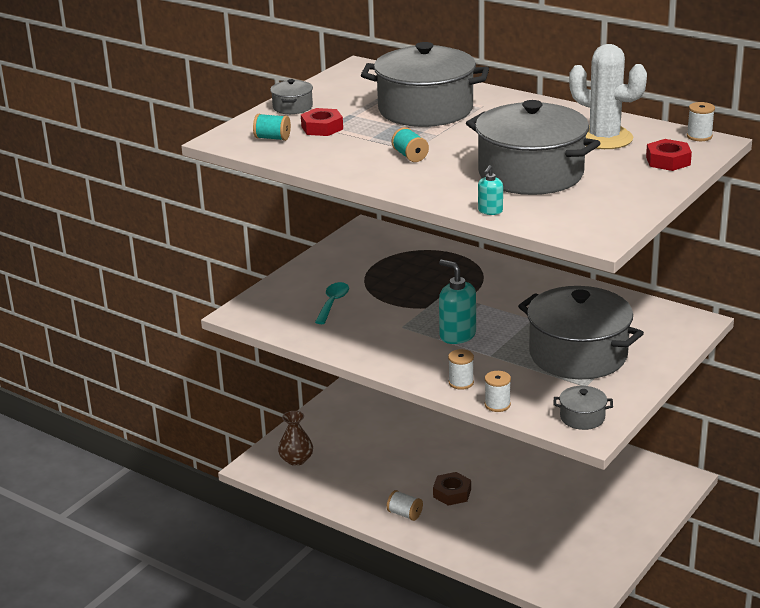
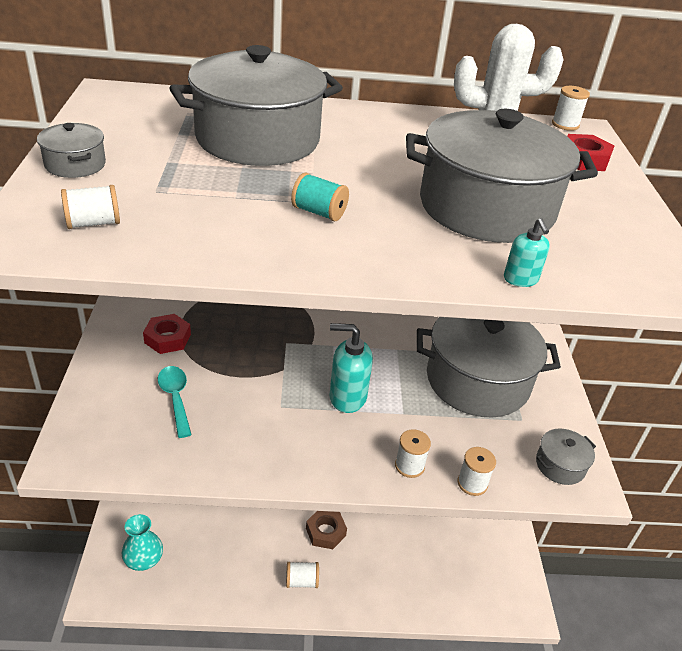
camera: 40 degrees left, 10 degrees up
turquoise spool [253,114,291,141] -> white spool [61,185,120,229]
brown vase [278,411,313,466] -> turquoise vase [122,514,163,571]
red nut [301,108,343,136] -> red nut moved to [143,314,191,354]

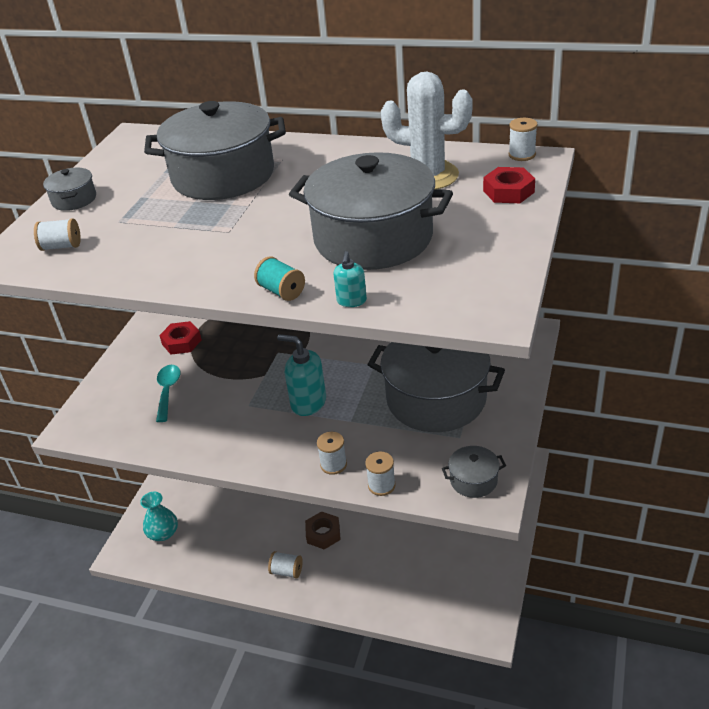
camera: 25 degrees right, 0 degrees up
turquoise spool [291,172,349,221] -> turquoise spool moved to [254,256,305,301]

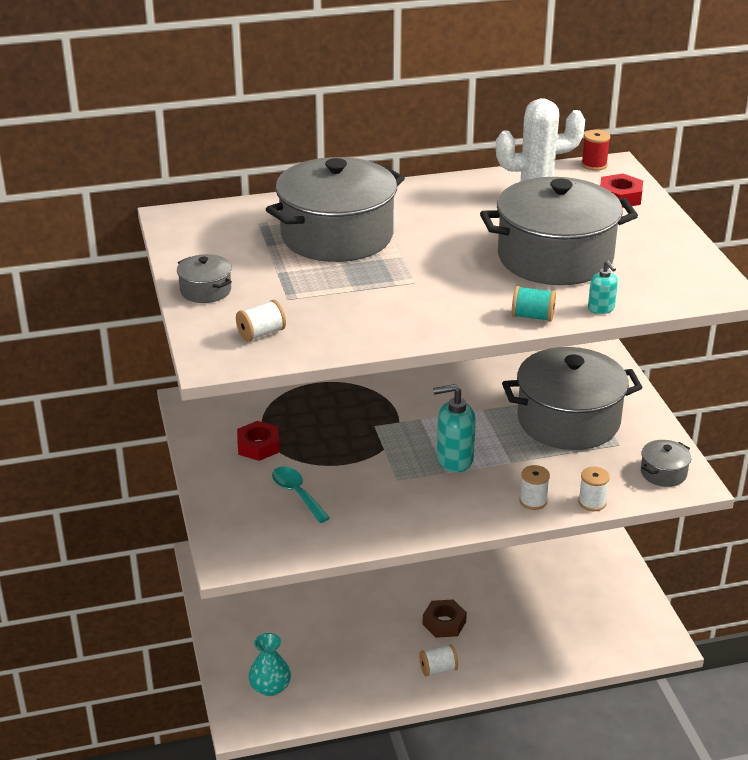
camera: 35 degrees left, 5 degrees down
white spool [509,118,538,161] -> red spool [581,130,610,171]

